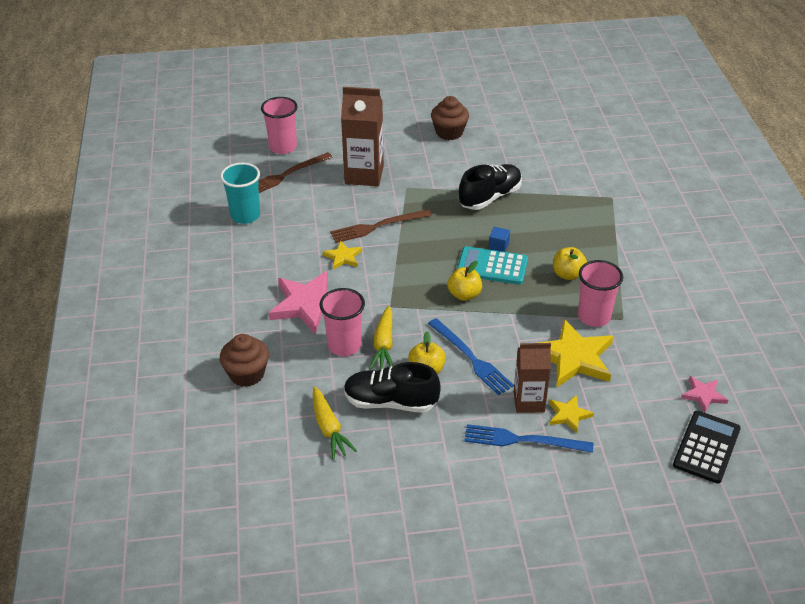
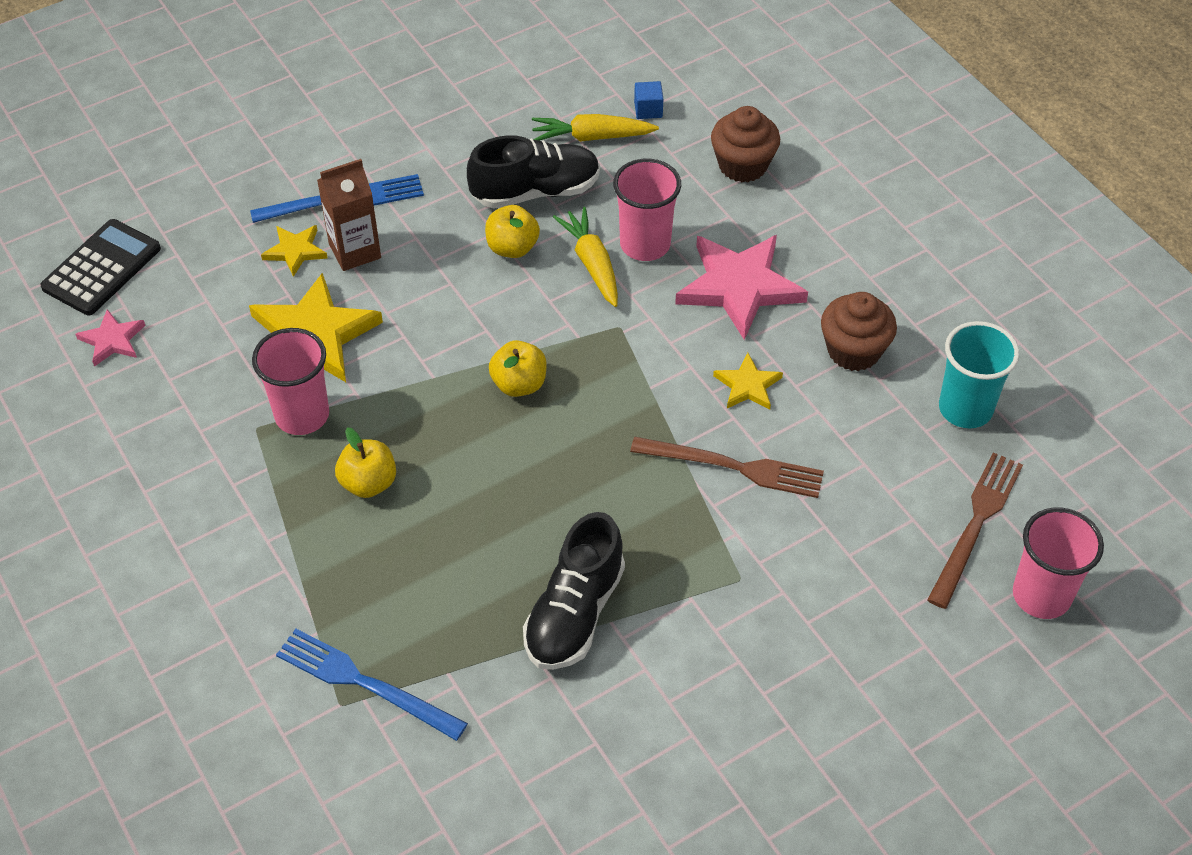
camera: 155 degrees right, 10 degrees up
yellow carrot [313,387,357,460] -> yellow carrot turned 45 degrees counterclockwise [532,114,659,142]
brown fork [330,209,432,243] -> brown fork turned 60 degrees clockwise [630,437,824,498]
brown carton [341,87,384,186] -> none
blue fork [428,318,514,395] -> blue fork moved to [276,629,468,741]
brown cupcake [431,96,469,140] -> brown cupcake moved to [821,292,897,371]
turquoise calculator [457,246,528,285] -> none
blue cube [489,227,510,252] -> blue cube moved to [634,81,663,119]
black calculator [673,411,741,484] -> black calculator turned 150 degrees counterclockwise [40,219,161,315]

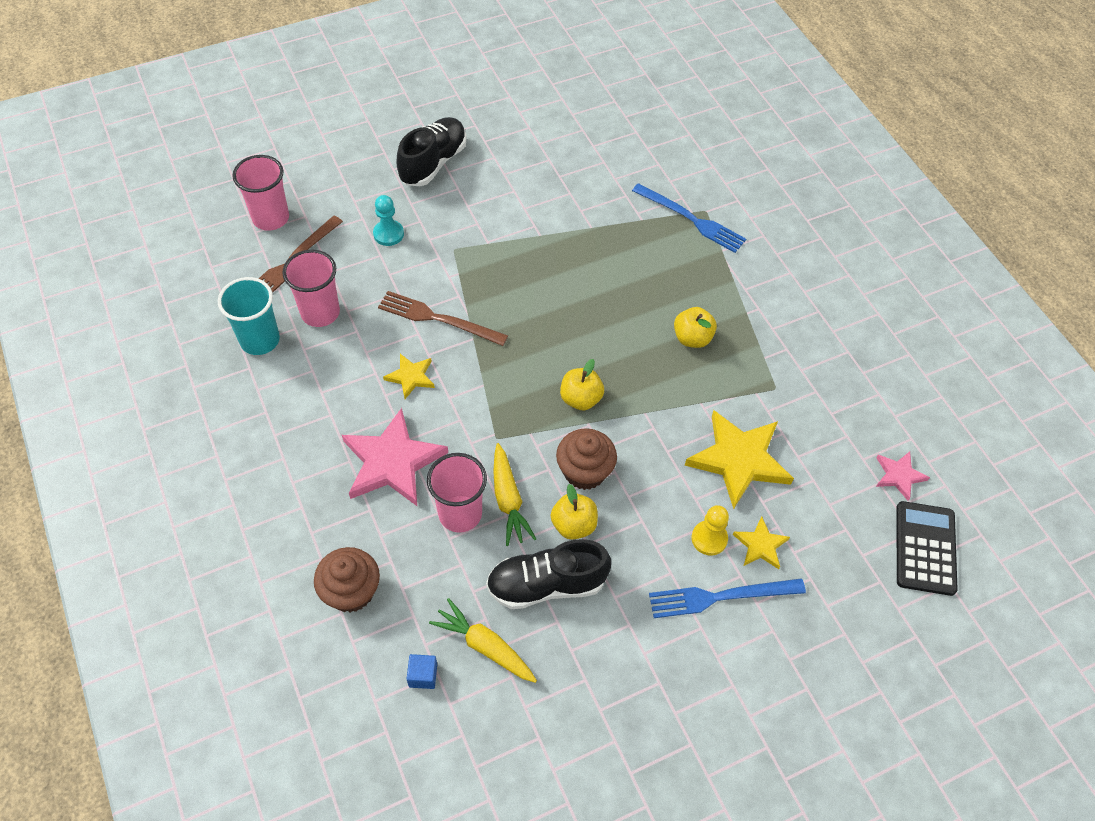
camera: 175 degrees left, 5 degrees up
black calculator [40,219,161,315] -> black calculator turned 150 degrees clockwise [896,501,958,596]
pink cup [252,328,329,435] -> pink cup moved to [282,250,340,327]
brown carton [317,159,381,271] -> yellow pawn [691,505,729,556]
black shoe [523,512,625,670] -> black shoe moved to [397,117,467,186]
yellow carrot [532,114,659,142] -> yellow carrot turned 150 degrees counterclockwise [429,598,537,683]
brown cupcake [821,292,897,371] -> brown cupcake moved to [556,428,617,490]
none -> turquoise pawn [373,195,404,246]

